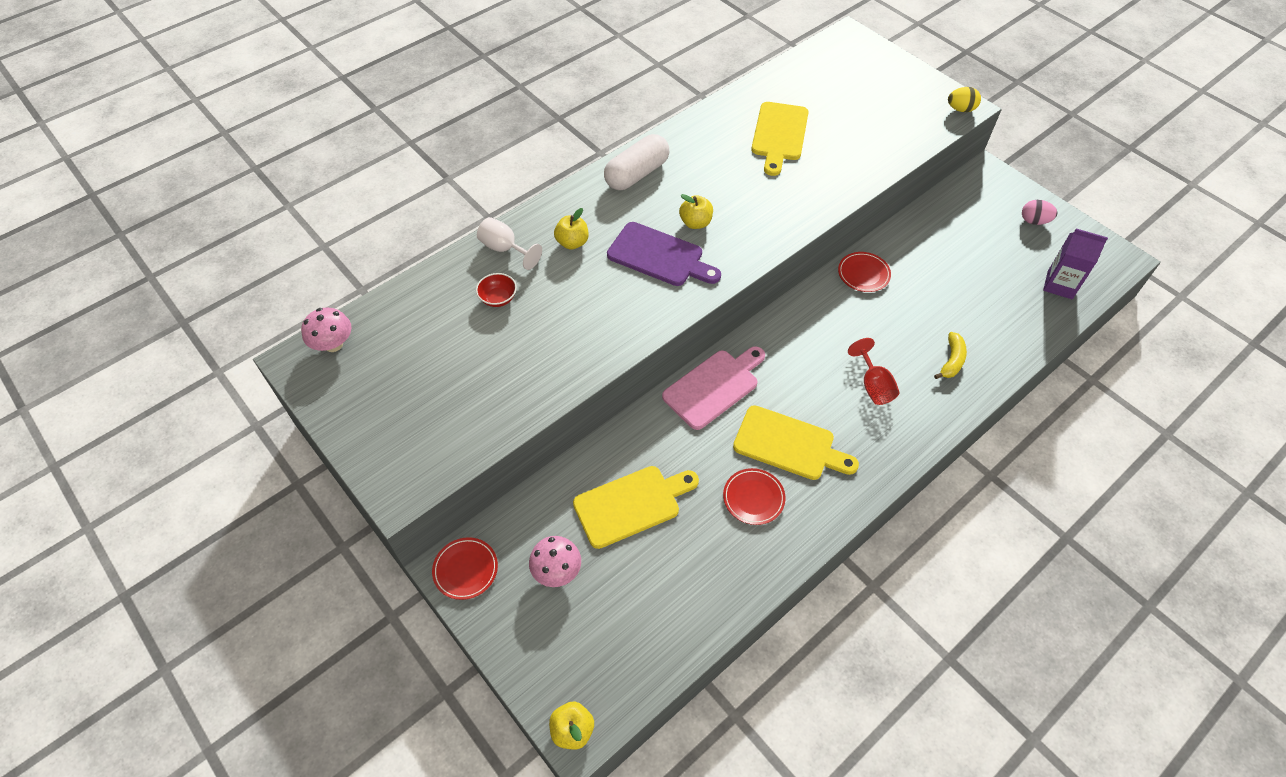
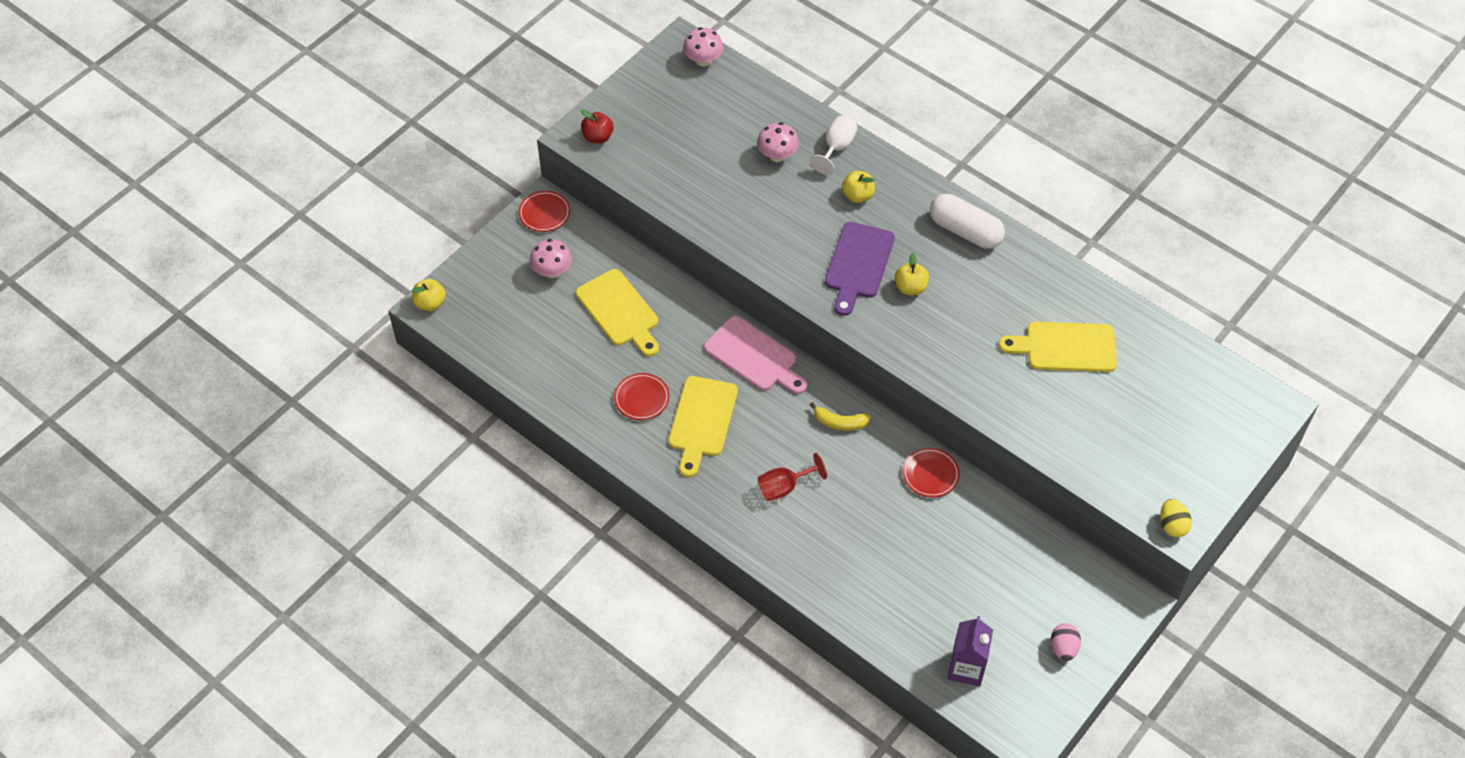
camera: 80 degrees right, 0 degrees up
red bowl [476,273,517,307] -> pink mushroom [757,122,799,162]
yellow banana [934,332,967,379] -> yellow banana moved to [810,402,871,431]
none -> red apple [581,110,614,144]

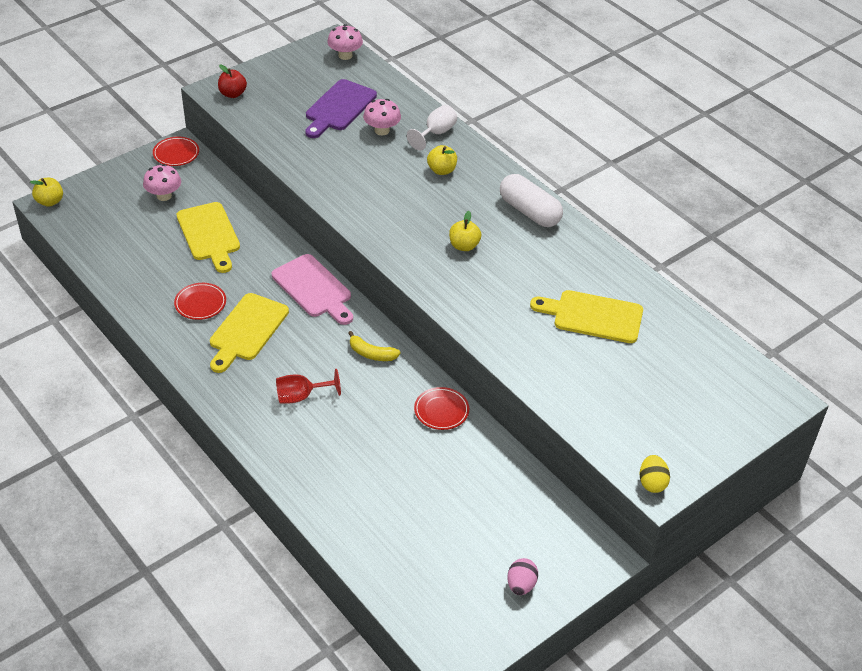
camera: 10 degrees right, 10 degrees down
purple cutting board [825,222,895,316] -> purple cutting board moved to [305,79,377,138]
purple carton [948,616,993,687] -> none

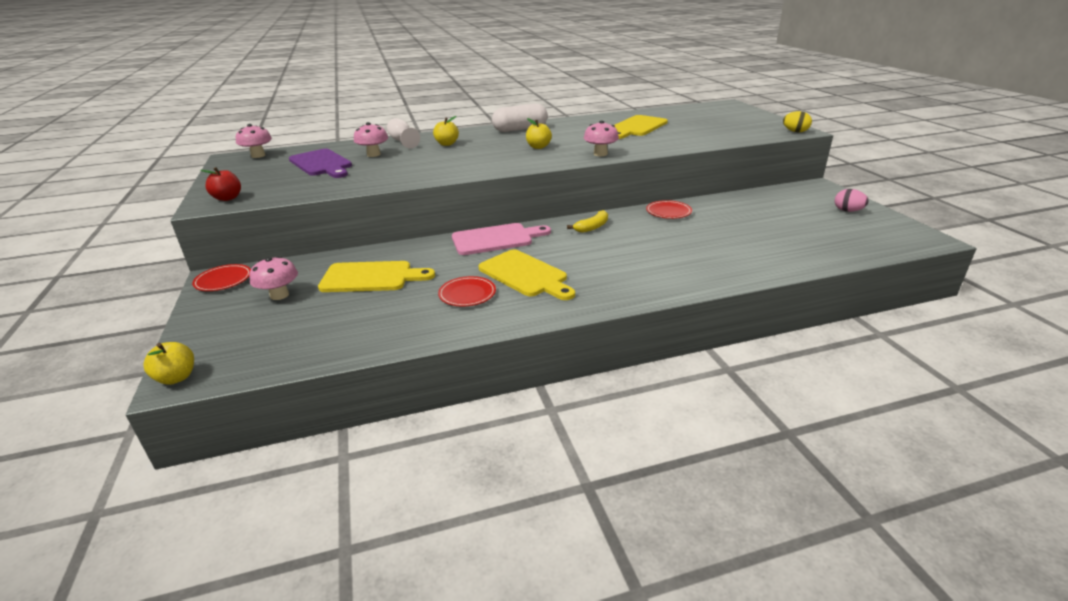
camera: 65 degrees left, 15 degrees down
red goblet [276,369,341,404] -> none
none -> pink mushroom [584,120,619,156]

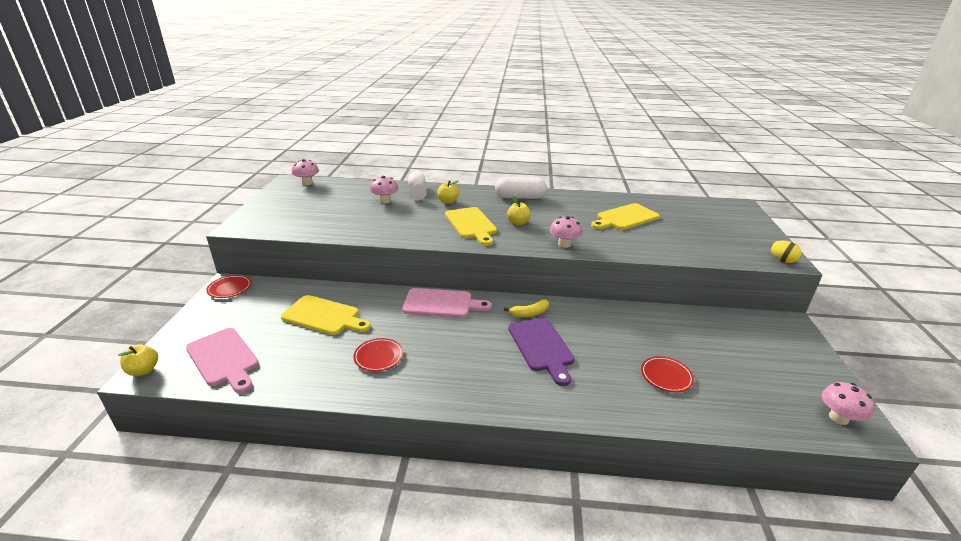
camera: 20 degrees right, 0 degrees up
red apple [200,167,241,201] -> none
pink mushroom [249,256,298,300] -> pink mushroom moved to [822,382,875,425]
purple cutting board [289,149,352,178] -> purple cutting board moved to [508,318,575,386]
yellow cutting board [478,250,575,300] -> yellow cutting board moved to [445,207,497,246]
red plate [646,200,692,219] -> red plate moved to [641,356,694,392]
pink egg [835,189,869,212] -> none
none -> pink cutting board [186,328,259,393]

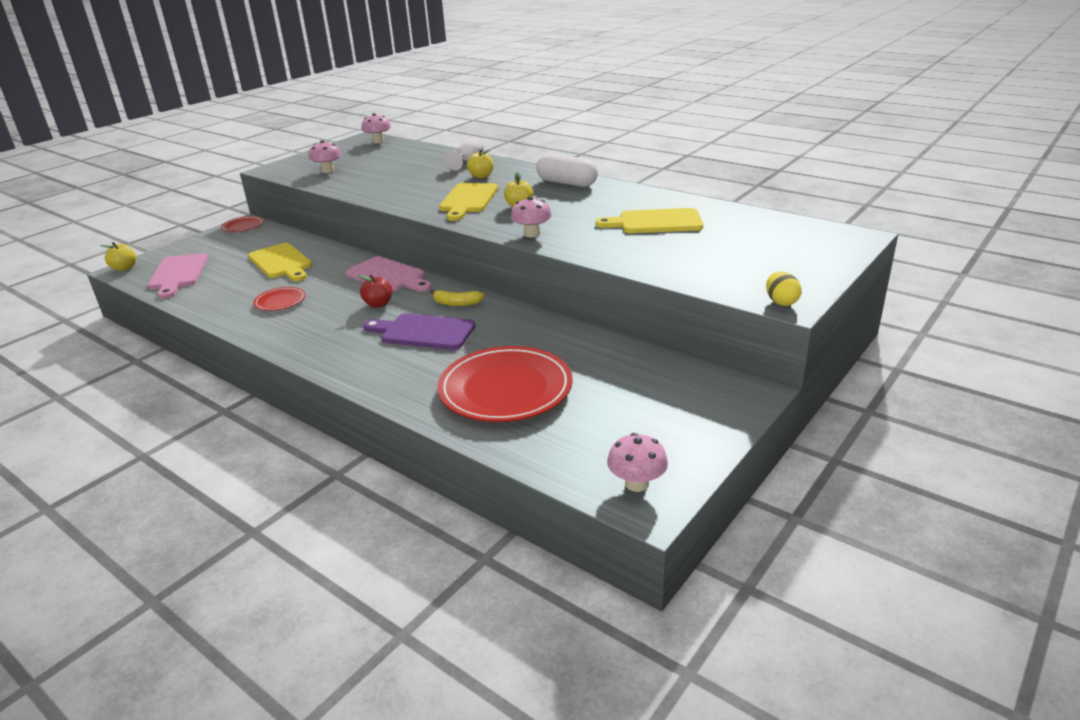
camera: 35 degrees right, 0 degrees up
pink mushroom [370,176,398,204] -> pink mushroom moved to [309,140,342,173]
purple cutting board [508,318,575,386] -> purple cutting board turned 90 degrees clockwise [363,314,475,350]
red plate [641,356,694,392] -> red plate [437,346,573,422], size x2.14
none -> red apple [358,274,392,308]

